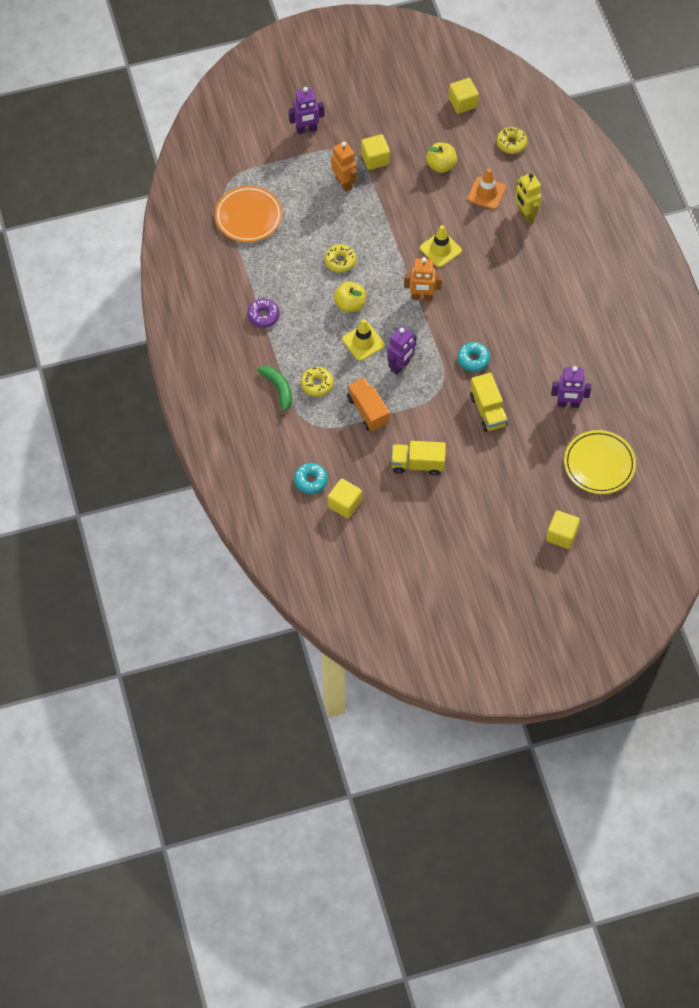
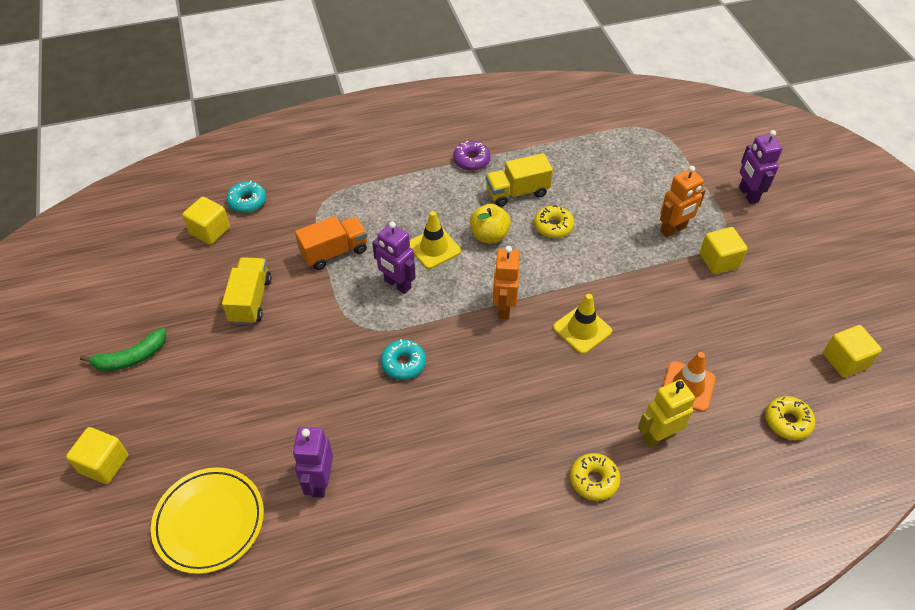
camera: 90 degrees right, 10 degrees down
orange plate [215,186,282,242] -> none
green banana [257,366,292,417] -> green banana moved to [80,328,166,371]
yellow donut [301,367,334,397] -> yellow donut moved to [570,453,620,501]
yellow apple [426,143,457,173] -> none
yellow truck [470,373,508,432] -> yellow truck moved to [486,153,553,207]

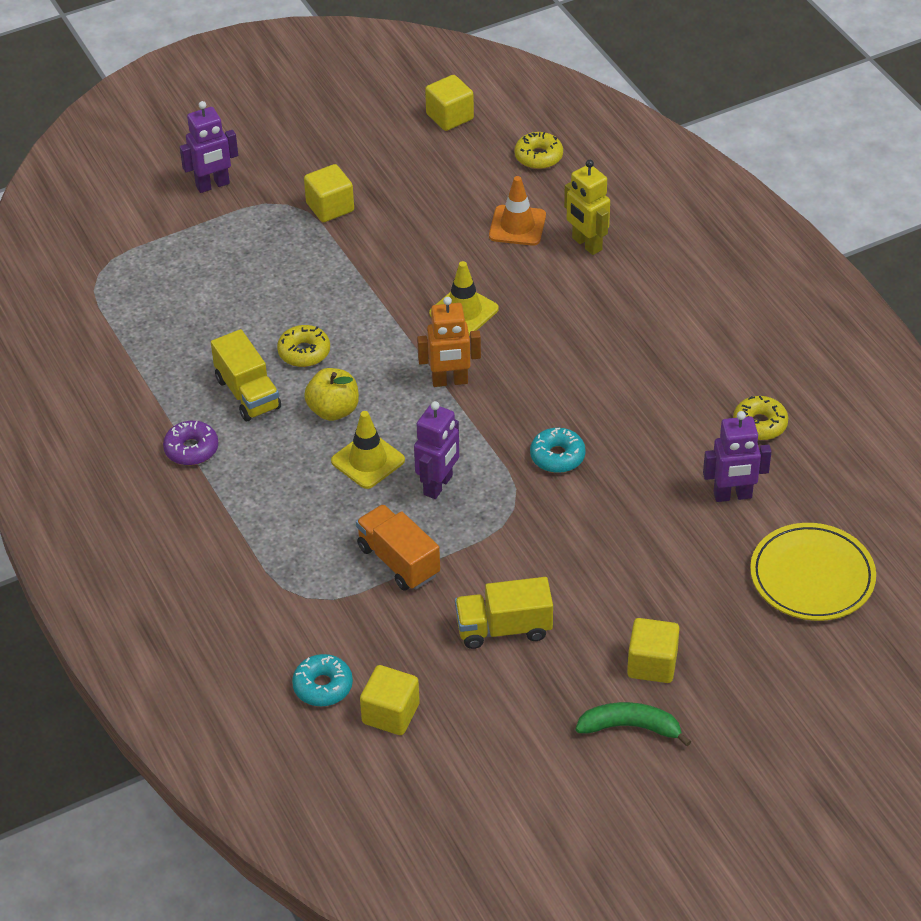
camera: 100 degrees left, 5 degrees down
yellow cube [66,427,128,484] -> yellow cube moved to [627,618,680,683]
green banana [80,328,166,371] -> green banana turned 45 degrees counterclockwise [576,702,691,746]
yellow donut [570,453,620,501] -> yellow donut moved to [733,396,788,440]
orange robot [660,166,706,238] -> none

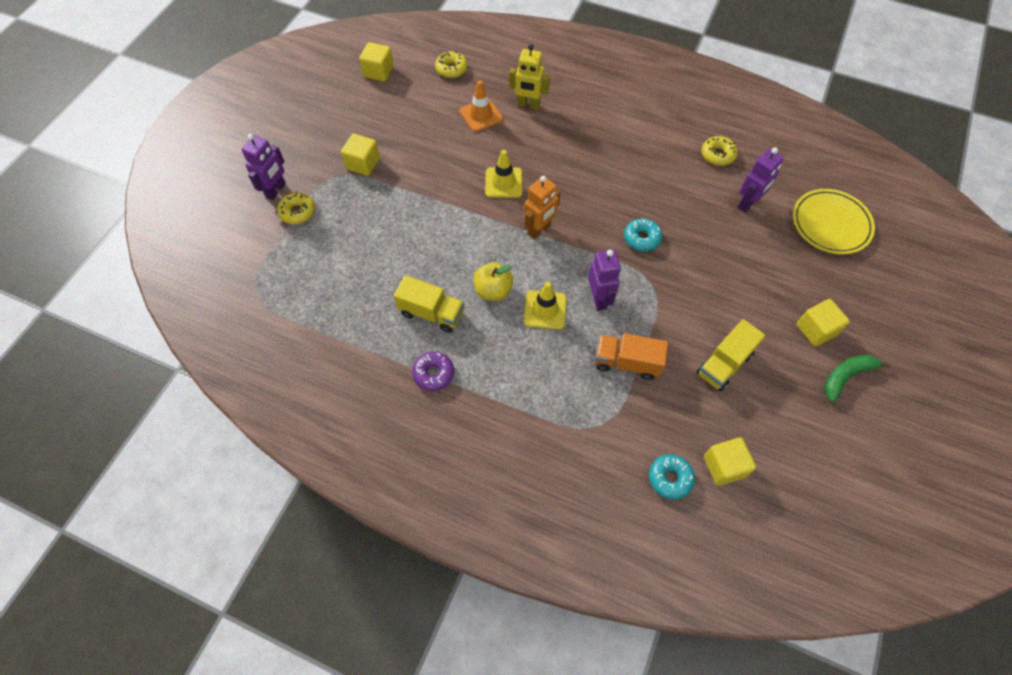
camera: 40 degrees left, 15 degrees up
yellow donut [277,325,330,367] -> yellow donut moved to [277,191,315,224]

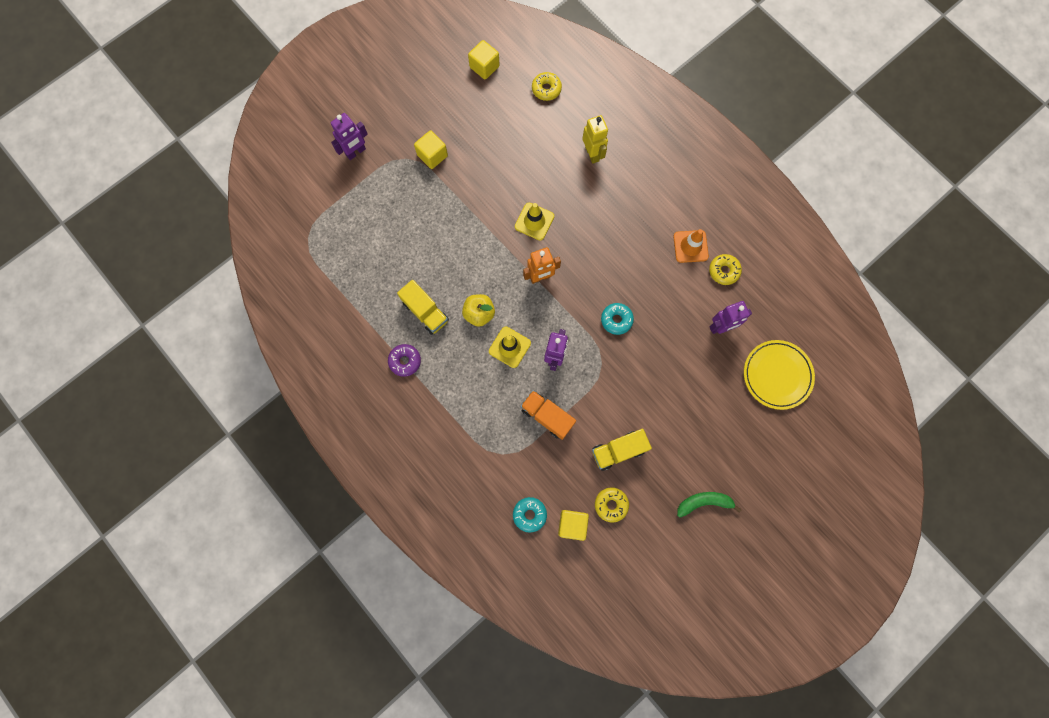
camera: 25 degrees right, 15 degrees up
yellow donut [277,191,315,224] -> yellow donut moved to [595,487,629,522]
orange traffic cone [460,80,503,132] -> orange traffic cone moved to [673,229,709,263]
yellow robot [509,44,550,110] -> yellow robot turned 150 degrees counterclockwise [582,115,608,164]
yellow cube [797,299,850,347] -> none

